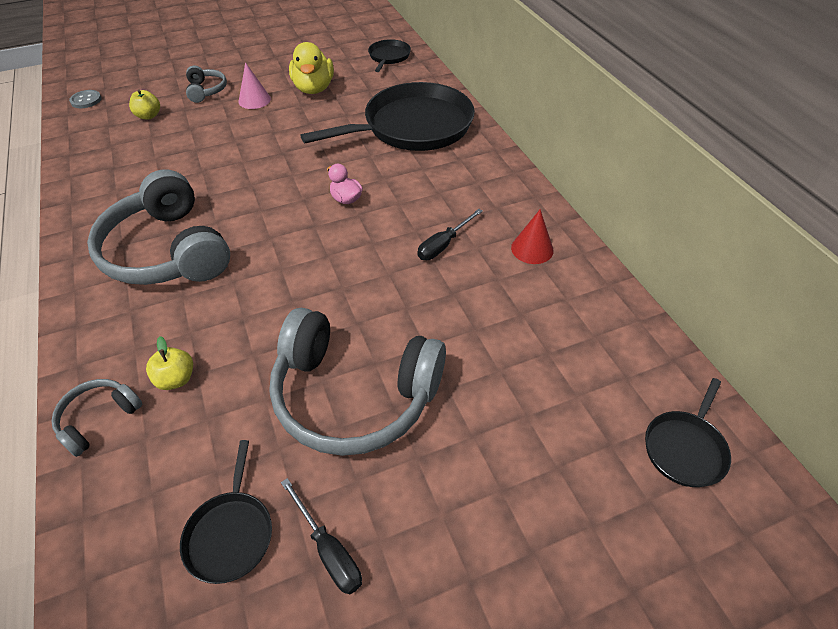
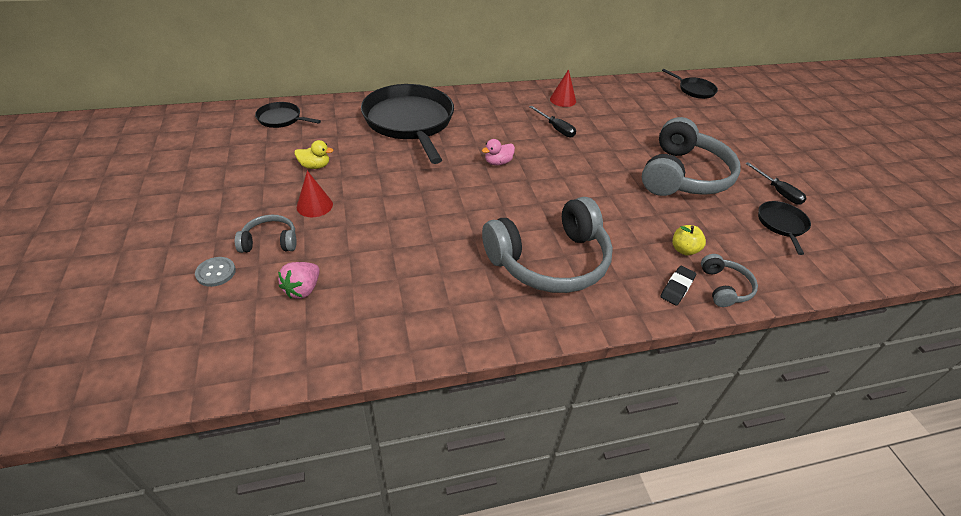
camera: 85 degrees left, 5 degrees down
grey headphones [51,379,142,457] -> grey headphones turned 135 degrees counterclockwise [701,254,758,307]
grey button [69,90,102,108] -> grey button moved to [195,257,236,287]
yellow apple [129,89,160,119] -> pink strawberry [278,262,320,299]
black pan [180,440,272,584] -> black pan turned 90 degrees counterclockwise [758,201,811,255]
pink cone [238,62,271,109] -> red cone [297,171,333,217]
black screwdriver [281,478,362,594] -> black screwdriver turned 90 degrees clockwise [745,162,807,205]
yellow duck [289,42,334,94] -> yellow duck [295,140,334,169], size x0.55
none -> black eraser [660,266,696,306]

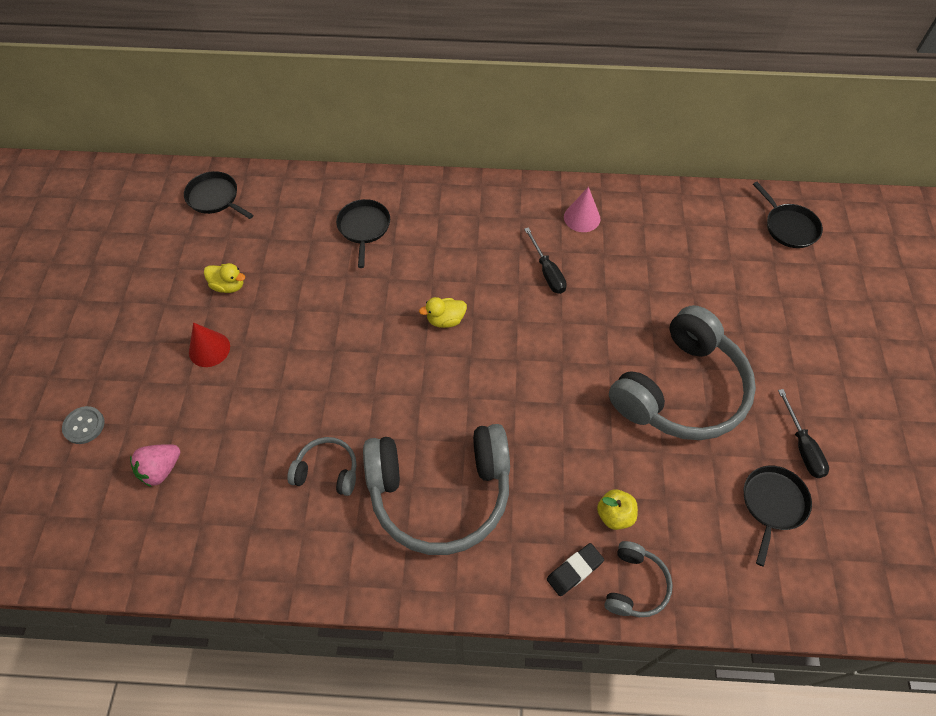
camera: 20 degrees right, 15 degrees up
grey headphones [235,215,296,253] -> grey headphones moved to [287,437,357,496]
black pan [361,84,454,164] -> black pan [336,199,390,268], size x0.46
pink duck [482,139,515,165] -> yellow duck [419,297,467,328]
red cone [550,69,576,107] -> pink cone [564,187,600,232]

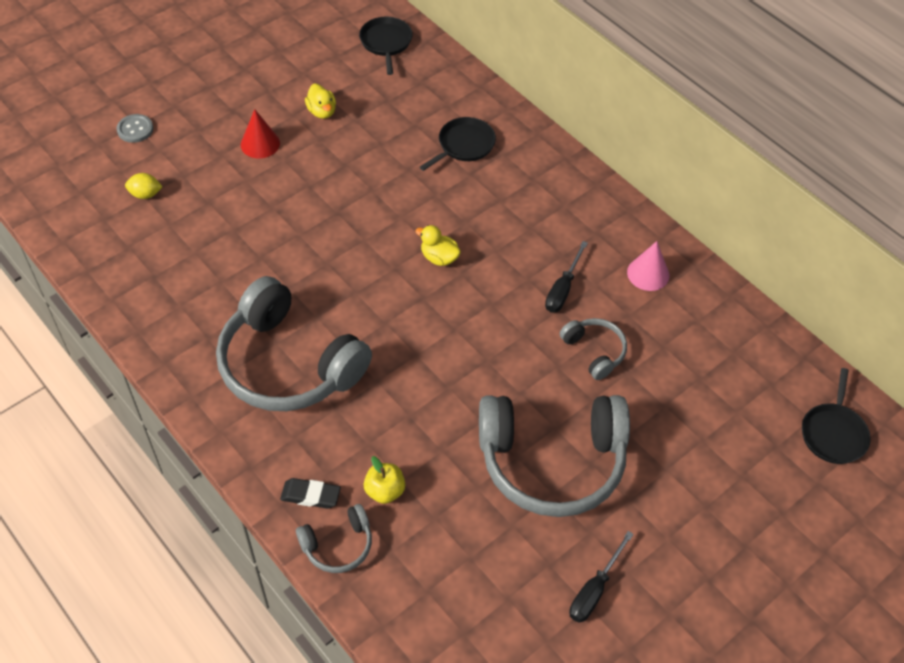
camera: 45 degrees right, 5 degrees down
pink strawberry [130,444,180,487] -> yellow lemon [125,173,163,199]
grey headphones [287,437,357,496] -> grey headphones moved to [560,318,627,380]
black pan [744,466,812,566] -> none

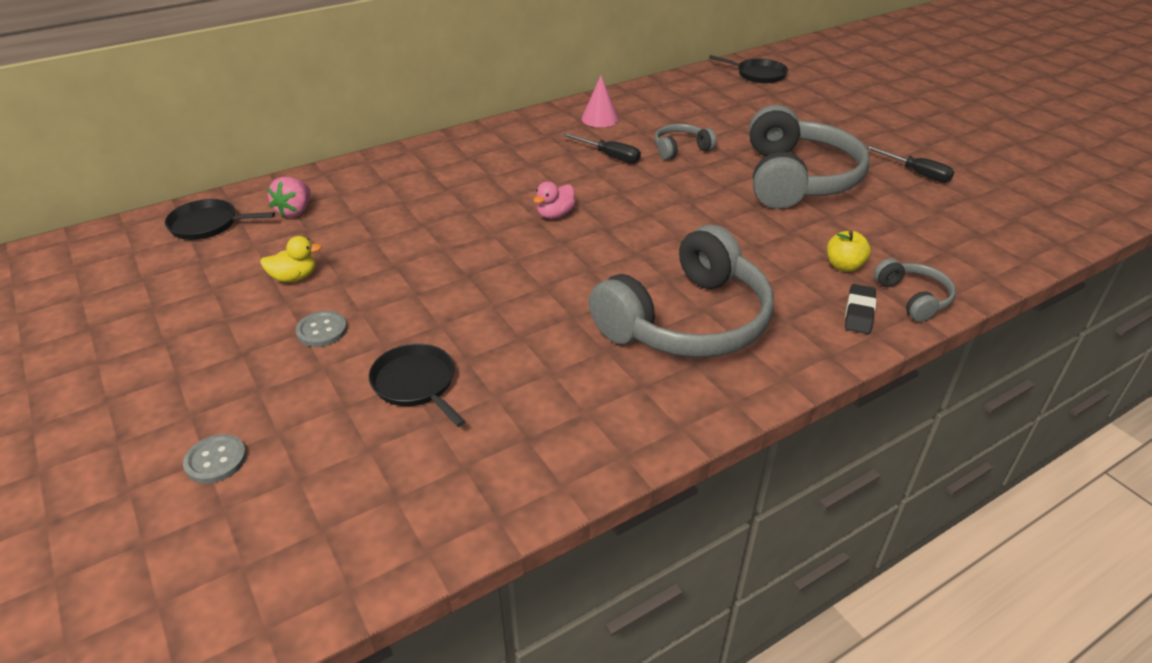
camera: 80 degrees left, 15 degrees down
yellow lemon [125,173,163,199] -> none
red cone [241,109,280,159] -> grey button [296,311,347,347]
yellow duck [415,225,461,266] -> pink duck [533,181,576,219]
black pan [420,117,496,171] -> black pan moved to [369,343,466,427]
none -> pink strawberry [268,177,311,217]

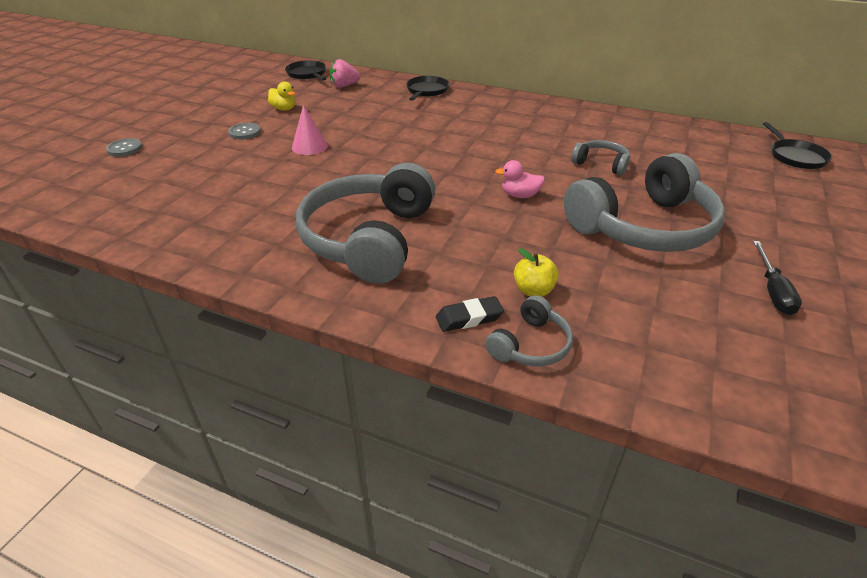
camera: 55 degrees right, 0 degrees up
black pan [369,343,466,427] -> black pan moved to [406,76,449,101]
pink duck [533,181,576,219] -> pink duck moved to [495,160,545,198]
black screwdriver [562,133,641,163] -> none
pink cone [582,76,619,127] -> pink cone moved to [292,105,328,155]
grey headphones [589,225,774,358] -> grey headphones turned 90 degrees clockwise [296,163,435,284]

